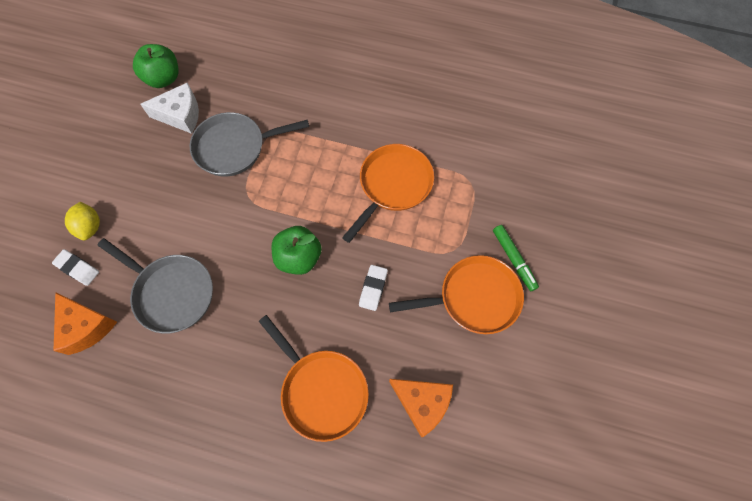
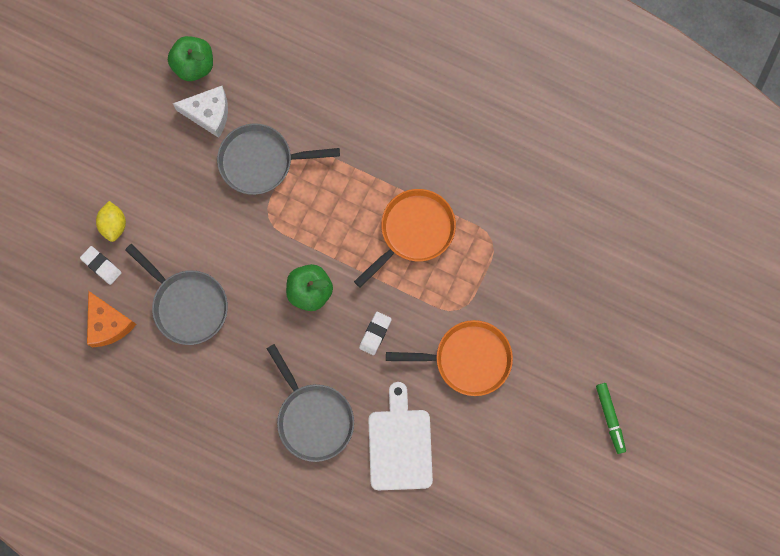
camera: 10 degrees right, 10 degrees up
orange pan [259,315,369,442] -> grey pan [266,344,354,462]
orange cheese [389,379,453,437] -> white cutting board [368,382,433,490]
green marker [493,225,539,291] -> green marker moved to [596,383,626,454]

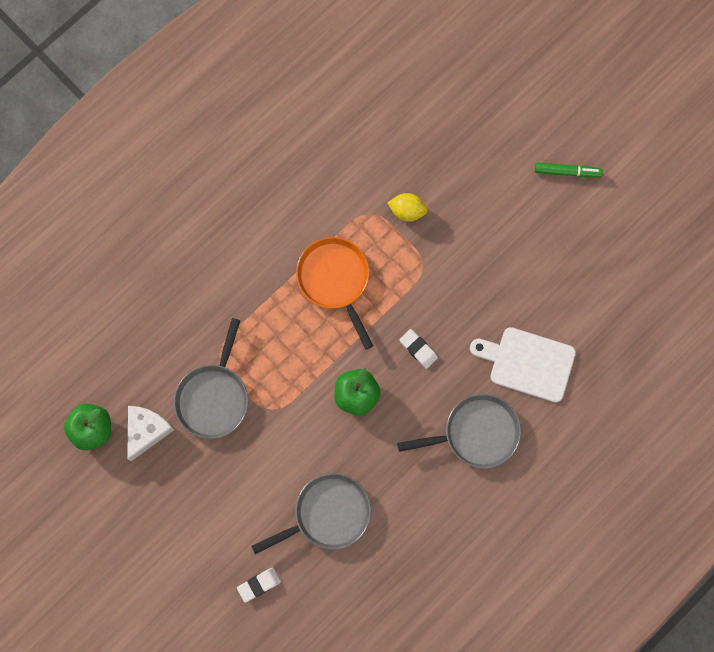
camera: 70 degrees left, 0 degrees up
orange cheese [87,291,137,347] -> none
yellow lemon [96,201,126,242] -> yellow lemon moved to [388,193,427,222]
orange pan [386,320,513,396] -> none

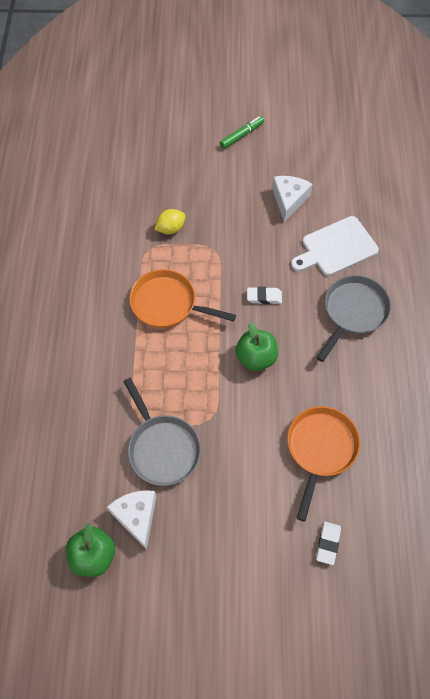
camera: 45 degrees left, 15 degrees down
grey pan [251,473,371,554] -> orange pan [287,406,360,522]
none -> white cheese [272,176,313,222]

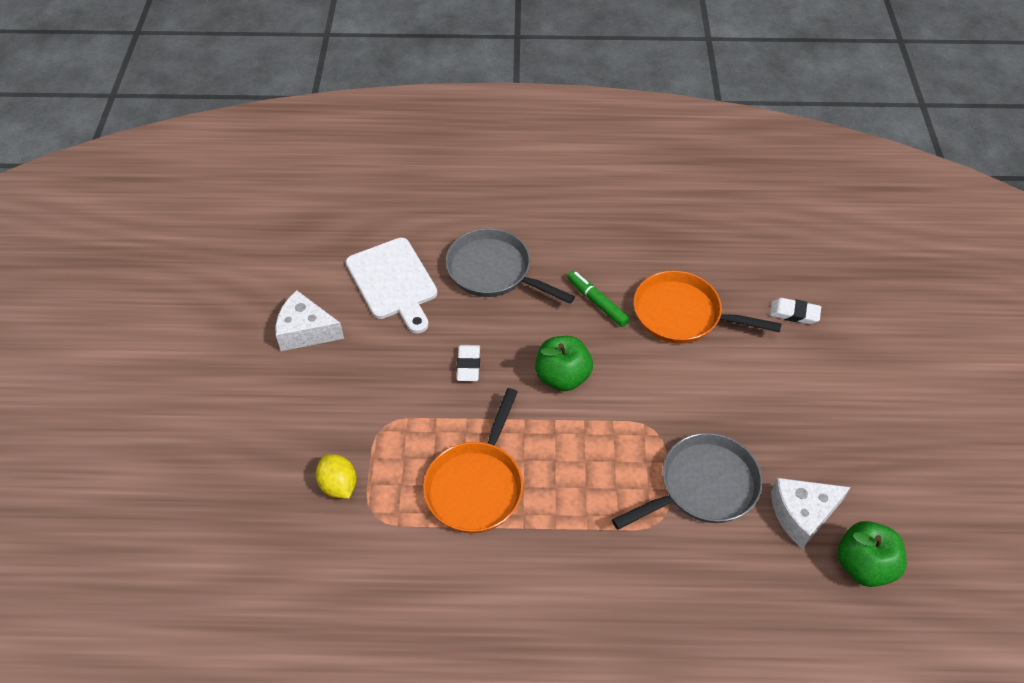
camera: 90 degrees left, 10 degrees down
green marker [220,116,264,149] -> green marker moved to [567,271,630,327]

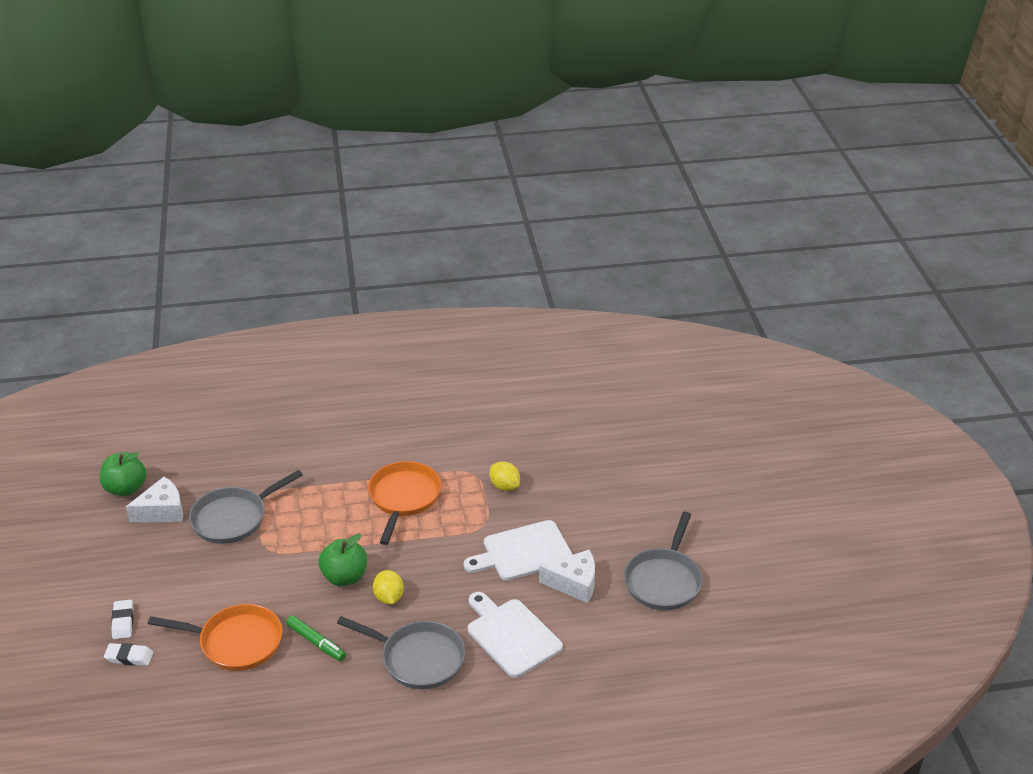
camera: 170 degrees right, 15 degrees down
white eraser [457,345,480,381] -> white eraser moved to [111,600,133,639]
none -> yellow lemon [373,570,404,604]
none -> white cutting board [464,520,573,581]
none -> grey pan [624,512,702,610]

